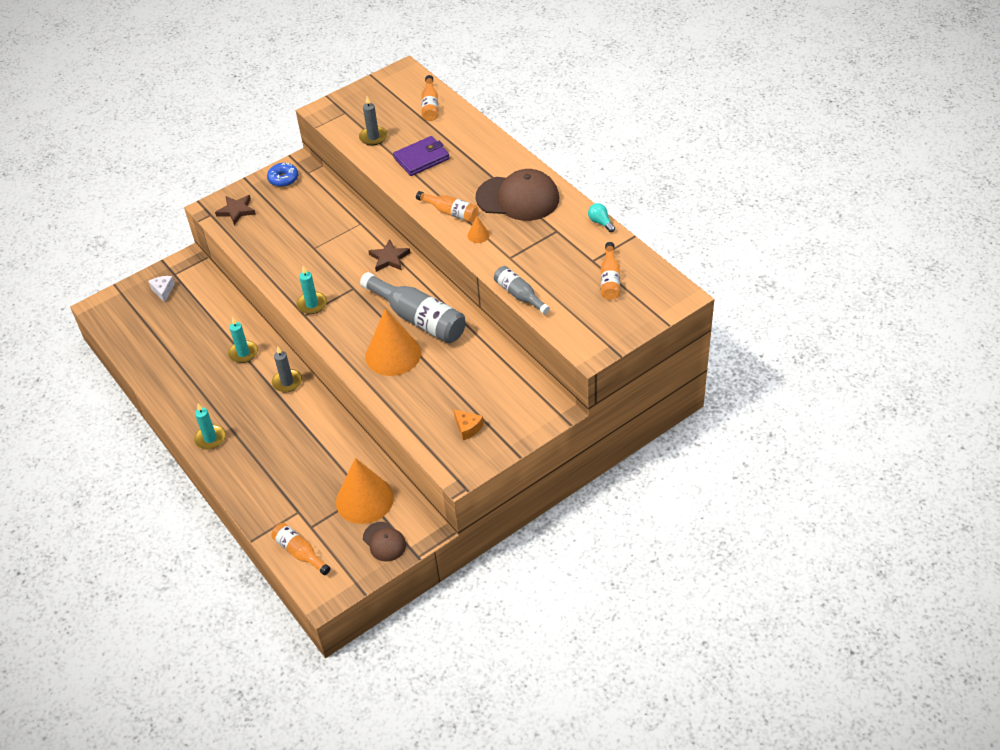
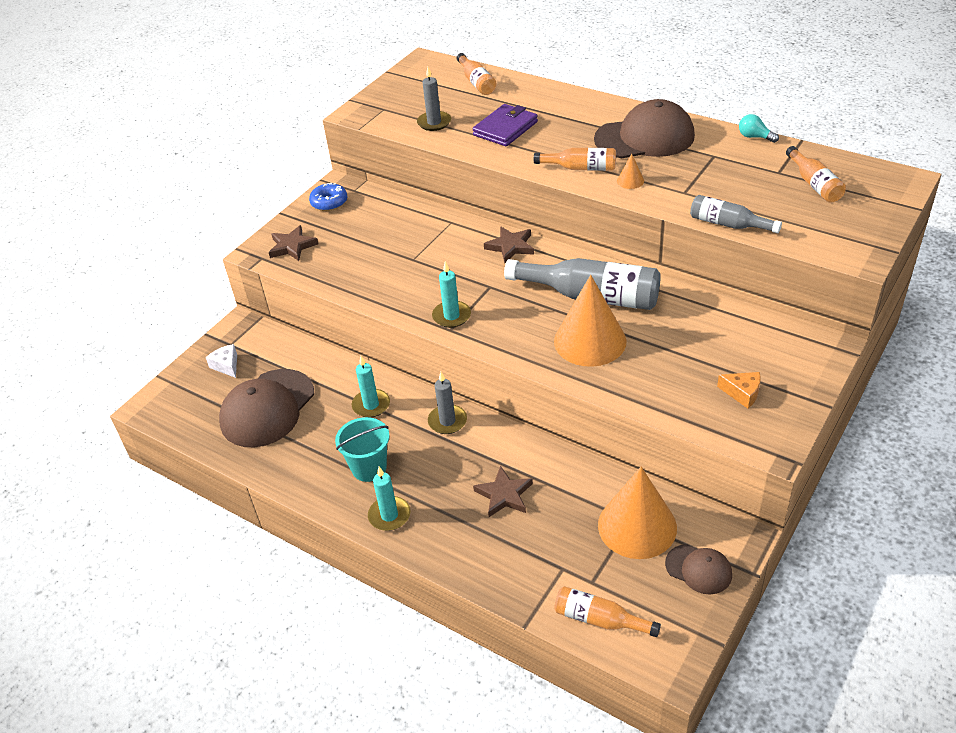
camera: 20 degrees left, 5 degrees down
none -> brown cap [219,369,314,447]
none -> turquoise bucket [335,417,390,482]
none -> brown star [473,466,533,517]

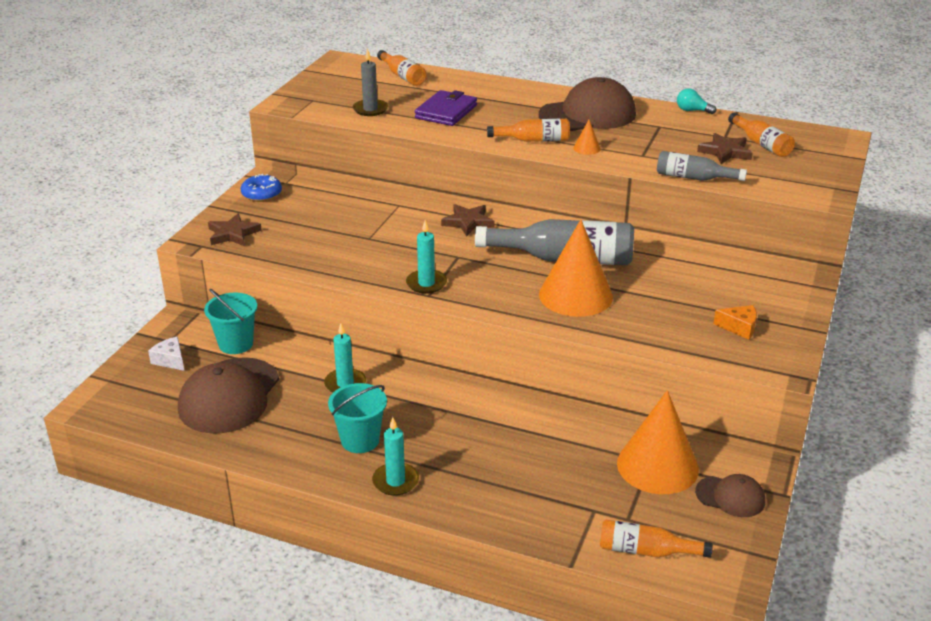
camera: 15 degrees left, 10 degrees down
grey candle [428,372,467,434] -> none
brown star [473,466,533,517] -> brown star moved to [697,133,753,164]
none -> turquoise bucket [204,289,257,354]

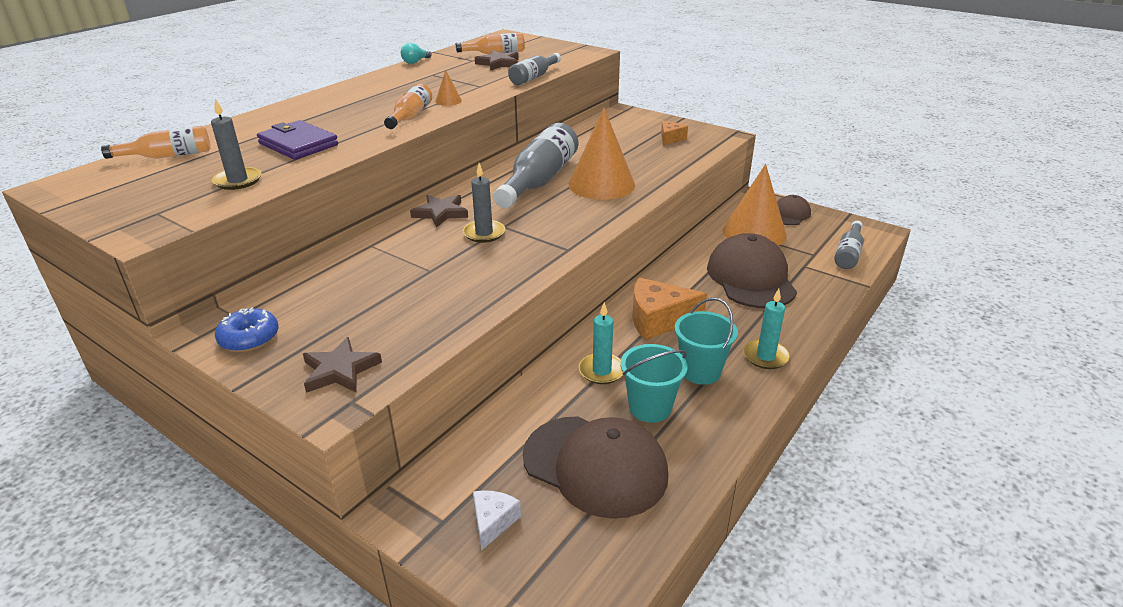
camera: 75 degrees left, 0 degrees up
white cheese [148,337,184,371] -> white cheese turned 135 degrees clockwise [473,490,521,551]
turquoise bucket [204,289,257,354] -> turquoise bucket moved to [621,344,687,423]
turquoise candle [406,220,447,294] -> none
brown cap [539,77,636,131] -> brown cap moved to [707,233,797,308]
orange bottle [600,520,713,558] -> grey bottle [834,221,864,269]
none -> grey candle [463,163,505,243]
none -> orange cheese [633,277,707,340]

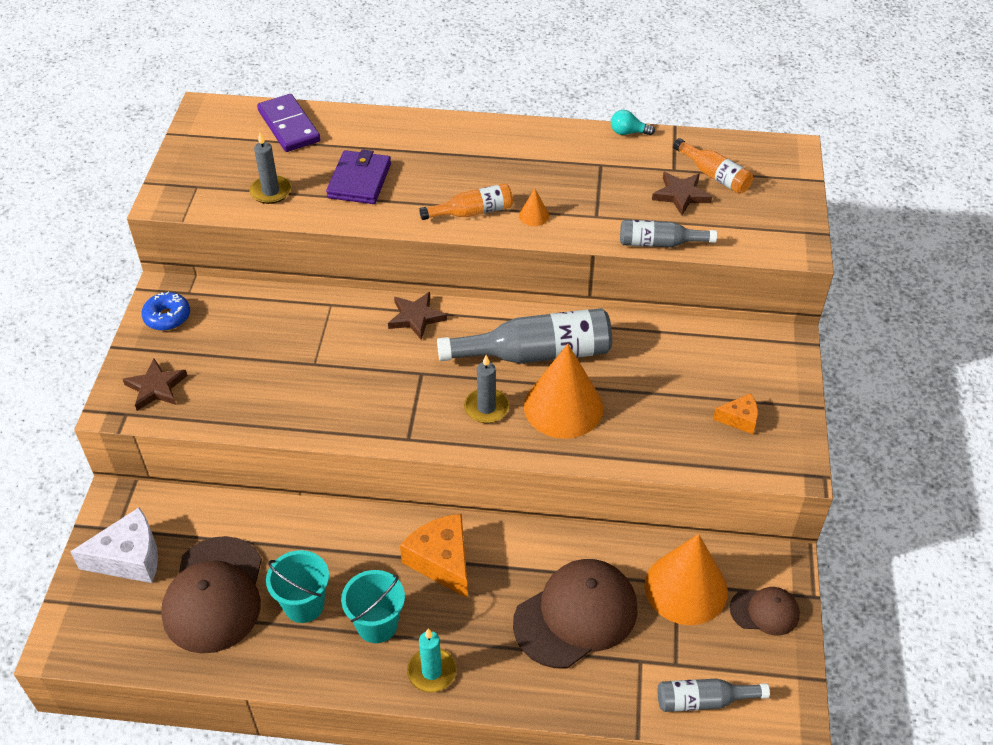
camera: 60 degrees right, 15 degrees up
orange bottle [101,126,211,159] -> purple domino [257,94,321,152]
grey candle [463,163,505,243] -> grey candle moved to [464,355,509,423]
white cheese [473,490,521,551] -> white cheese [70,507,158,583], size x1.81
turquoise candle [579,302,623,384] -> none

